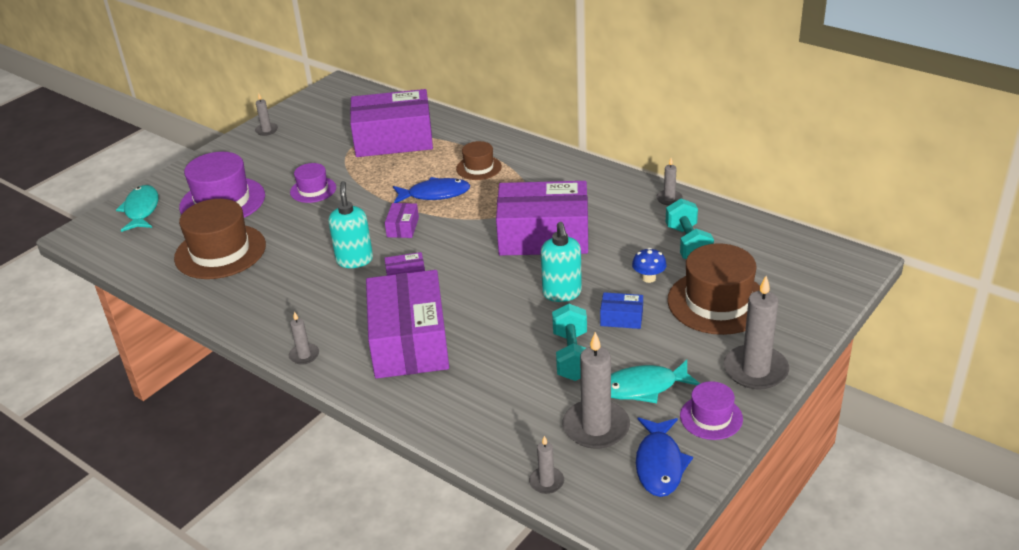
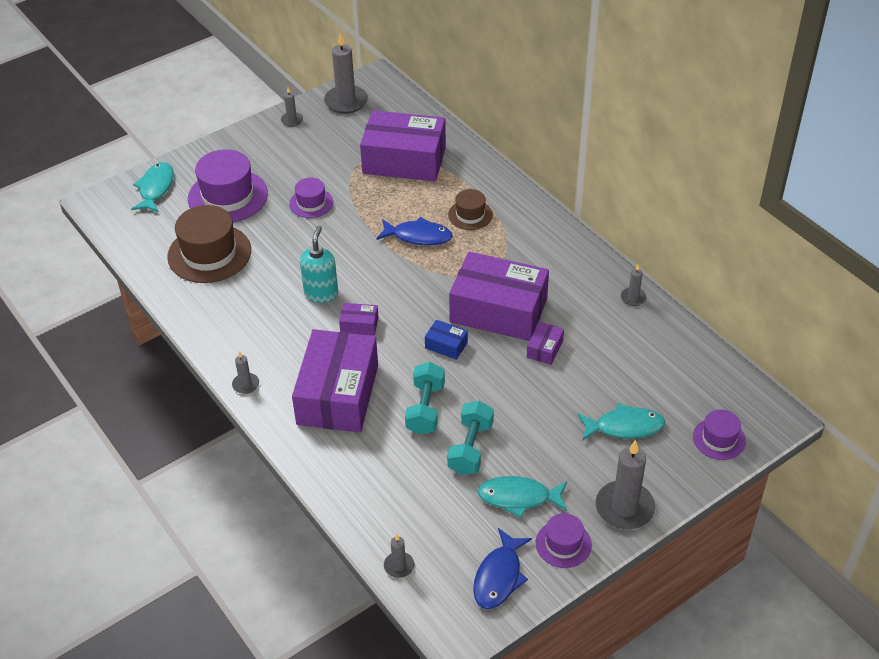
camera: 15 degrees right, 10 degrees up
purple box [385,203,419,238] -> purple box moved to [527,322,564,365]
turquoise soap dispenser [541,222,582,302] -> none
grey candle [563,332,630,449] -> grey candle moved to [324,33,368,114]
blue box [600,292,643,329] -> blue box moved to [425,320,468,360]
blue mushroom [632,248,667,283] -> none
turquoise dumbbell [666,199,714,259] -> turquoise dumbbell moved to [405,362,445,435]
brown hat [667,243,760,335] -> turquoise fish [578,403,665,441]
none -> purple hat [693,410,746,460]

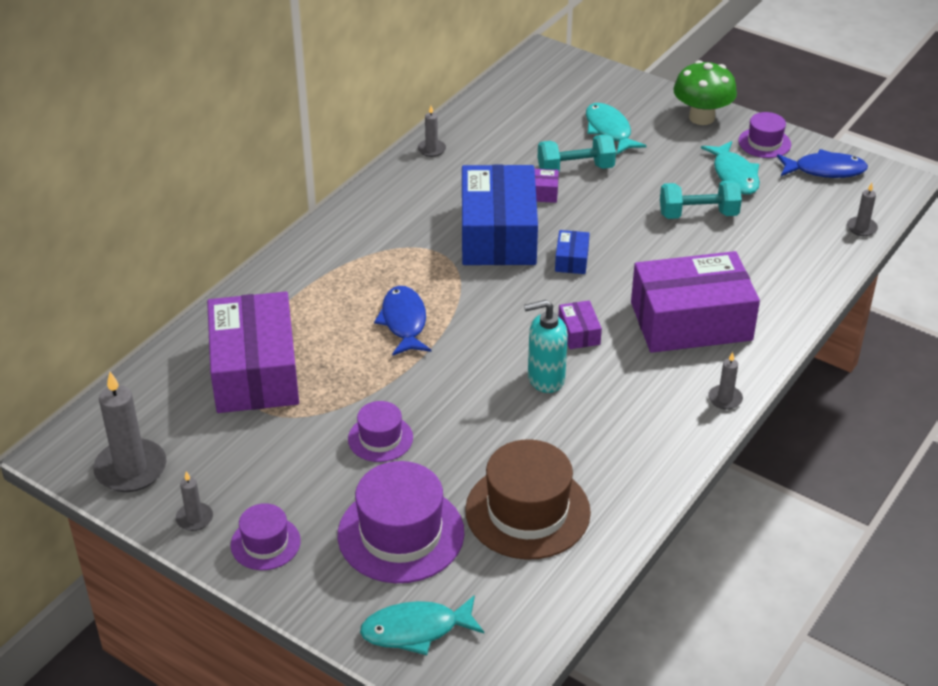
camera: 110 degrees left, 5 degrees down
turquoise dumbbell [405,362,445,435] -> turquoise dumbbell moved to [538,134,616,172]
brown hat [448,189,493,230] -> none
purple box [449,252,549,341] -> blue box [462,165,538,265]
grey candle [596,440,655,529] -> green mushroom [673,60,737,125]
purple hat [693,410,746,460] -> purple hat moved to [231,503,301,570]

